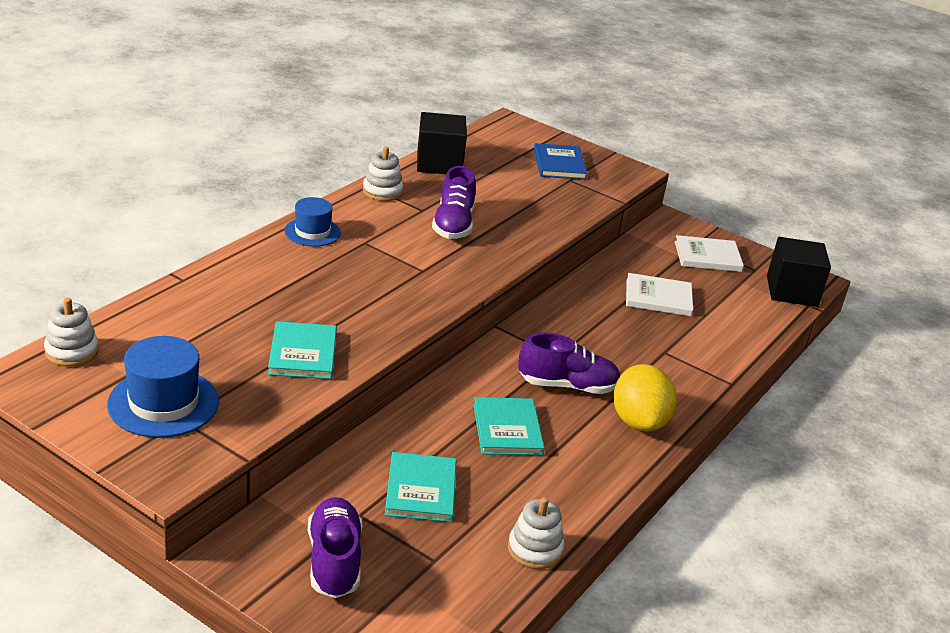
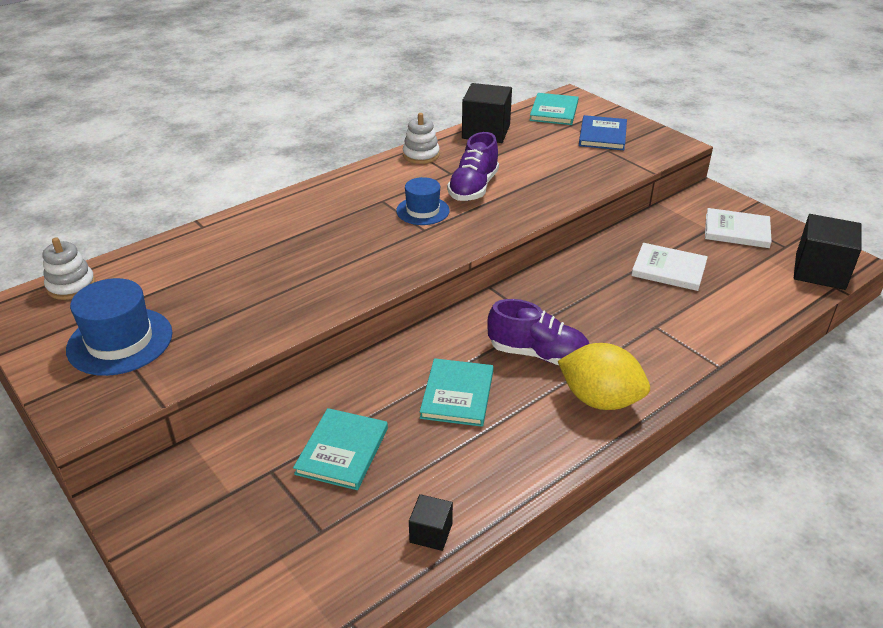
camera: 20 degrees right, 5 degrees up
turquoise book [268,321,337,379] -> turquoise book moved to [530,93,579,125]
blue hat [284,197,341,247] -> blue hat moved to [396,177,450,225]
purple shoe [308,497,362,598] -> none
white stacking toy [508,497,564,569] -> black cube [409,494,453,551]
yellow lemon [613,364,677,432] -> yellow lemon turned 75 degrees counterclockwise [558,343,650,410]

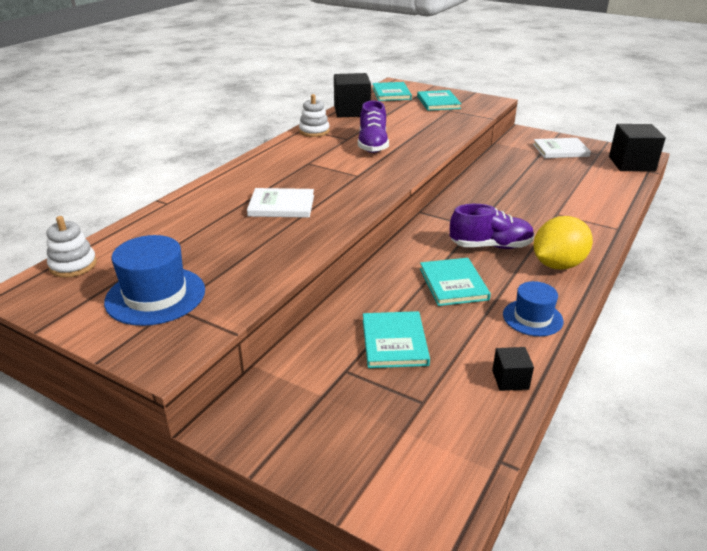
camera: 20 degrees left, 5 degrees down
blue hat [396,177,450,225] -> blue hat moved to [503,281,563,336]
yellow lemon [558,343,650,410] -> yellow lemon turned 45 degrees counterclockwise [534,216,593,269]
blue book [579,115,627,150] -> turquoise book [417,90,461,111]
white book [631,243,708,291] -> white book moved to [247,188,314,218]

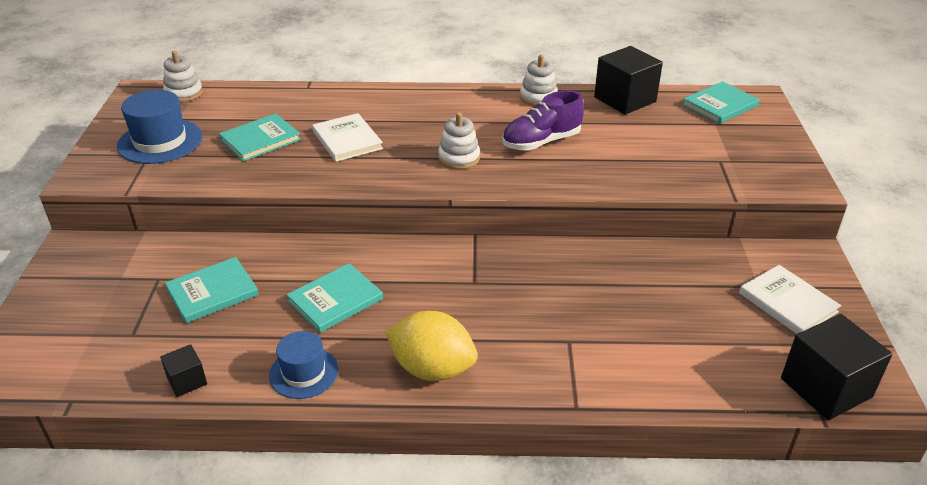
camera: 60 degrees right, 5 degrees up
turquoise book [417,90,461,111] -> turquoise book moved to [219,113,301,162]
purple shoe [450,204,535,249] -> none
none -> white stacking toy [438,112,480,169]

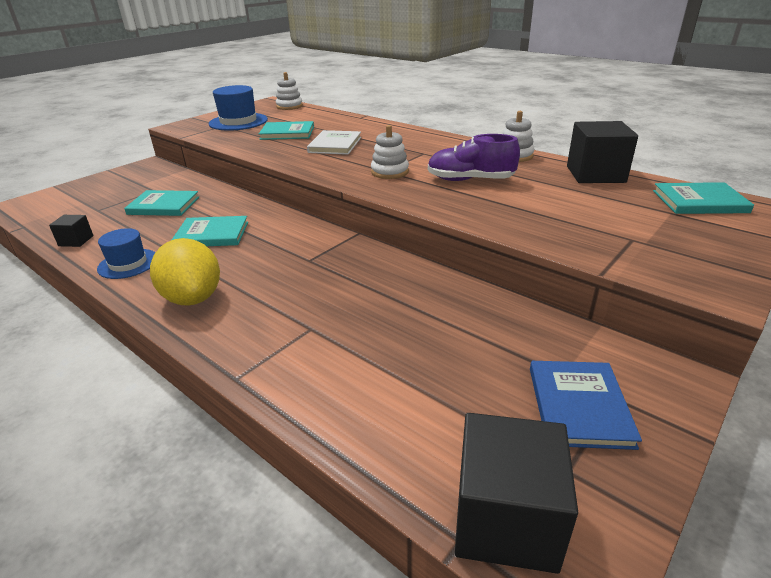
camera: 40 degrees right, 5 degrees down
white book [739,265,841,334] -> blue book [530,361,642,450]

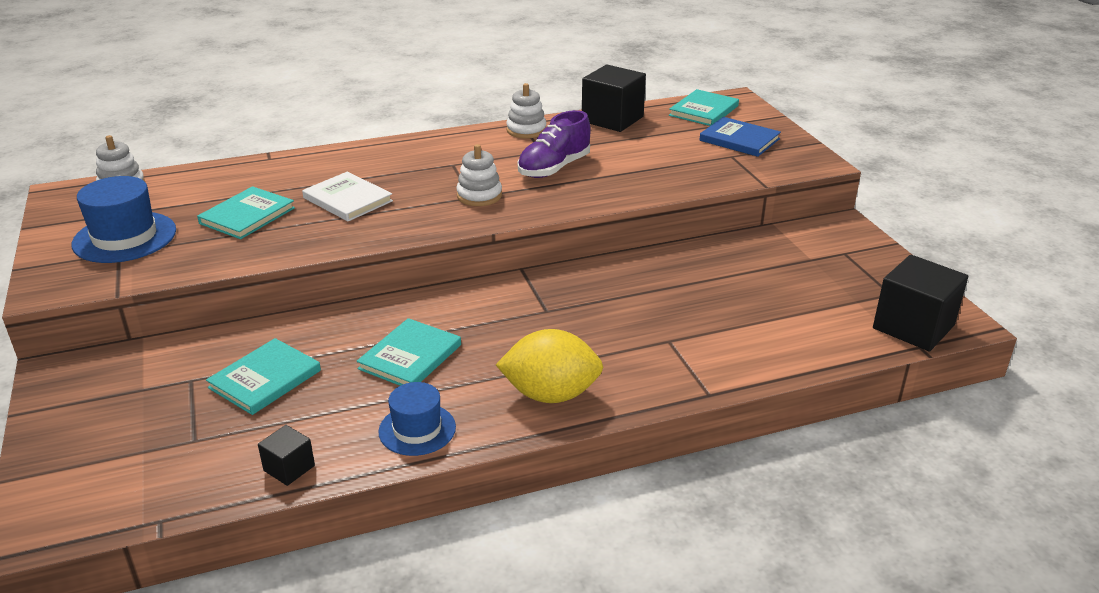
camera: 60 degrees left, 0 degrees up
blue book [530,361,642,450] -> blue book moved to [700,117,781,157]

